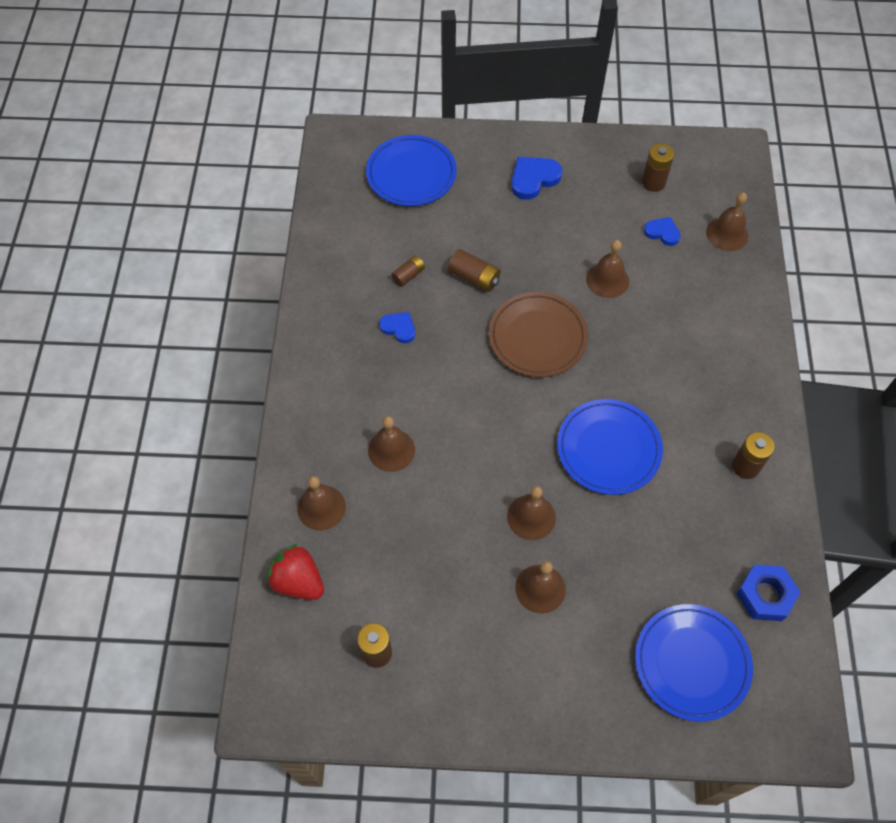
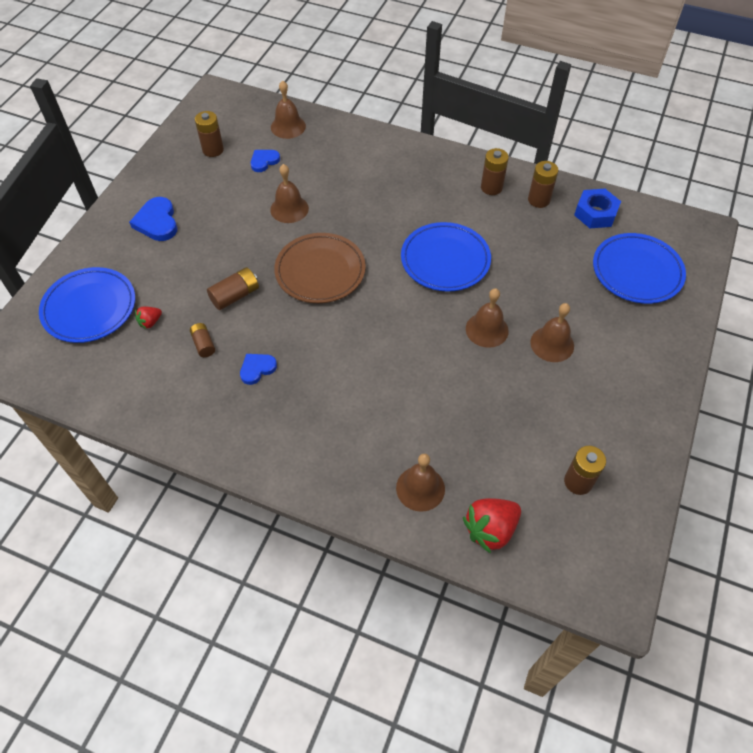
camera: 70 degrees left, 5 degrees down
brown bell [368,416,415,472] -> none
none -> red strawberry [135,306,162,329]
none -> brown battery [528,161,559,208]

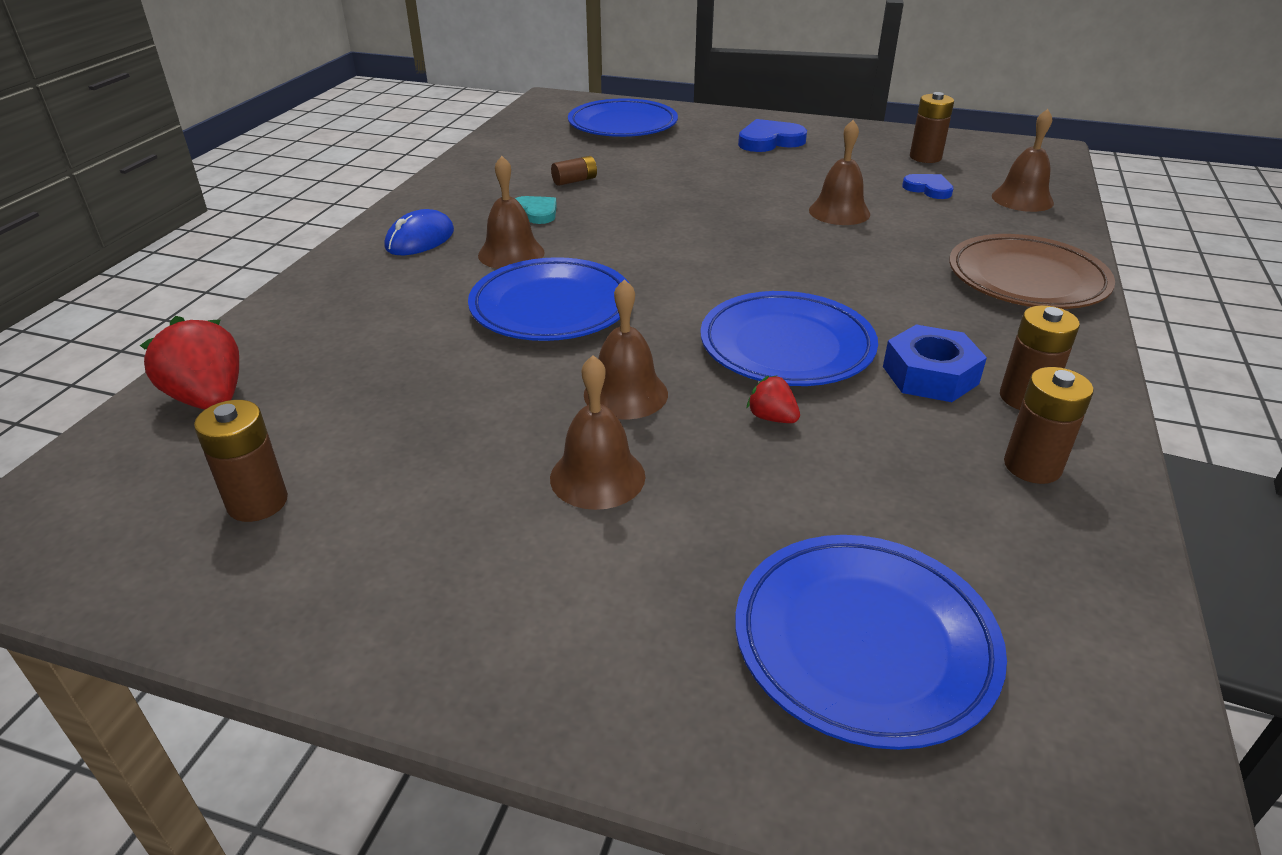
camera: 85 degrees right, 20 degrees down
red strawberry [135,306,162,329] -> red strawberry moved to [747,375,800,423]
brown battery [207,267,259,310] -> none
blue heart [240,354,277,385] -> turquoise heart [515,196,557,224]
brown plate [274,233,366,303] -> brown plate moved to [949,234,1115,309]
brown bell [396,454,445,512] -> brown bell moved to [478,156,545,269]
blue nut [574,189,621,228] -> blue nut moved to [883,325,987,402]
none -> blue mouse [385,209,454,255]
none -> blue plate [468,257,629,341]

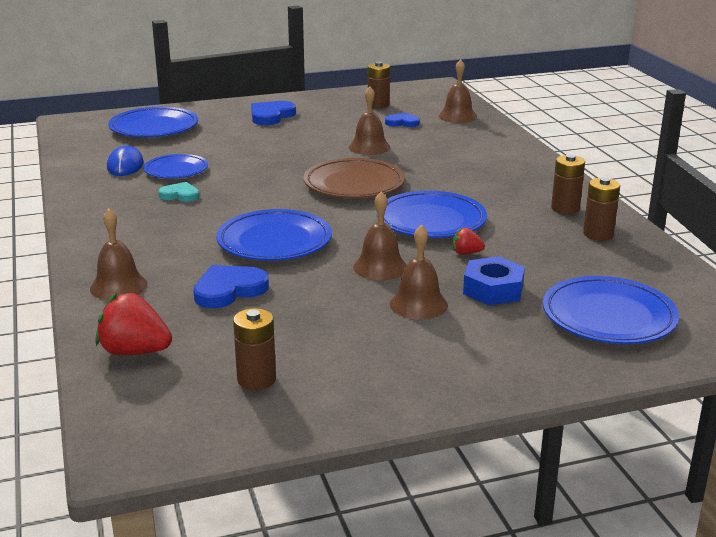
camera: 35 degrees left, 10 degrees down
blue mouse [385,209,454,255] -> blue mouse moved to [107,145,144,176]
brown bell [478,156,545,269] -> brown bell moved to [90,209,147,300]
brown battery [551,156,597,186] -> blue plate [144,154,208,179]
blue nut [883,325,987,402] -> blue nut moved to [463,256,525,305]
brown plate [949,234,1115,309] -> brown plate moved to [303,158,405,198]
none -> blue heart [193,265,269,308]

